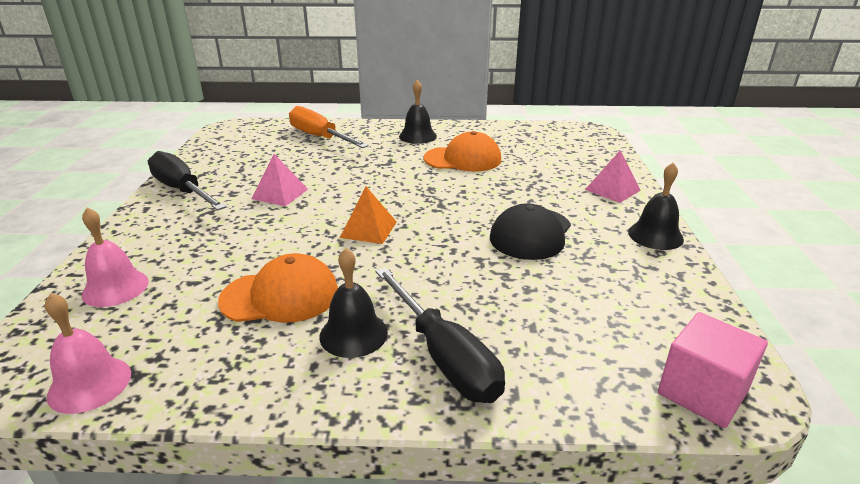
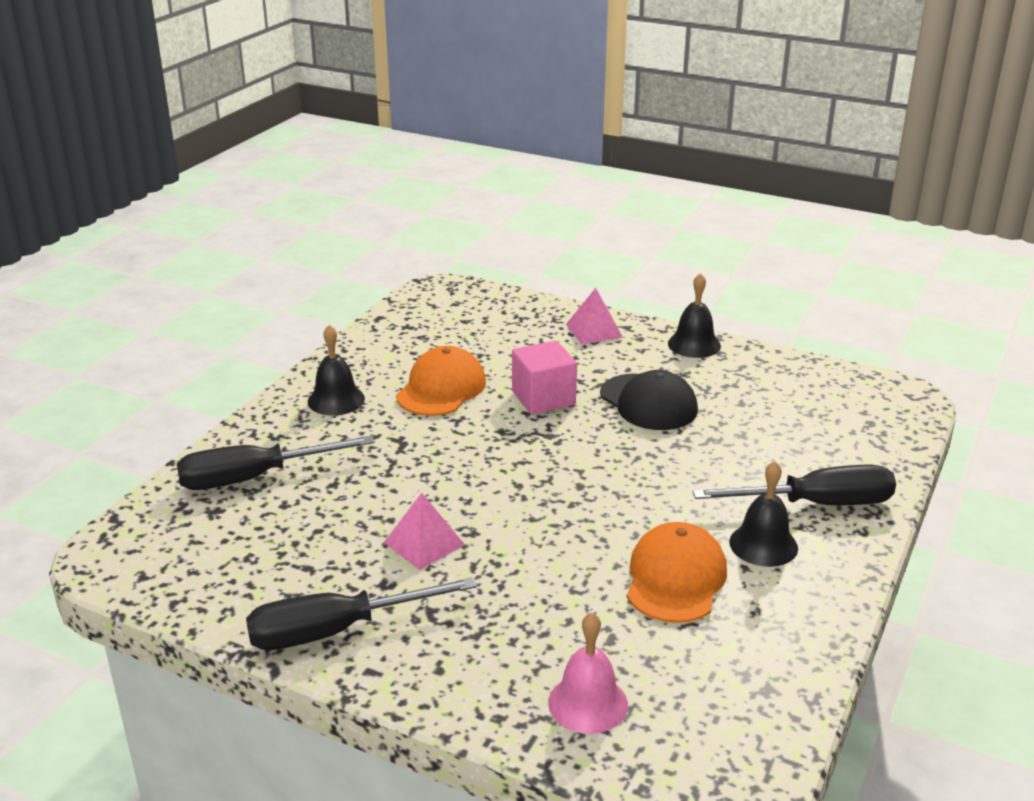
camera: 65 degrees left, 0 degrees up
pink bell [45,293,131,414] -> none
orange screwdriver [289,106,369,148] -> black screwdriver [177,435,375,490]
orange pyramid [340,186,397,244] -> none
pink cube [658,312,768,428] -> pink cube moved to [512,340,577,414]

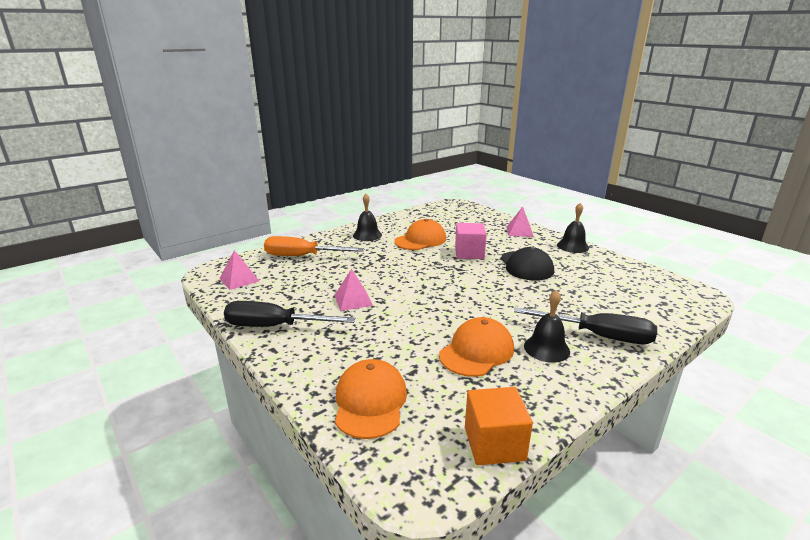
camera: 25 degrees right, 5 degrees down
black screwdriver [177,435,375,490] -> orange screwdriver [264,236,364,256]
pink bell [548,612,628,734] -> orange cap [335,359,407,439]
none -> pink pyramid [220,250,259,290]
none -> orange cube [465,387,533,465]

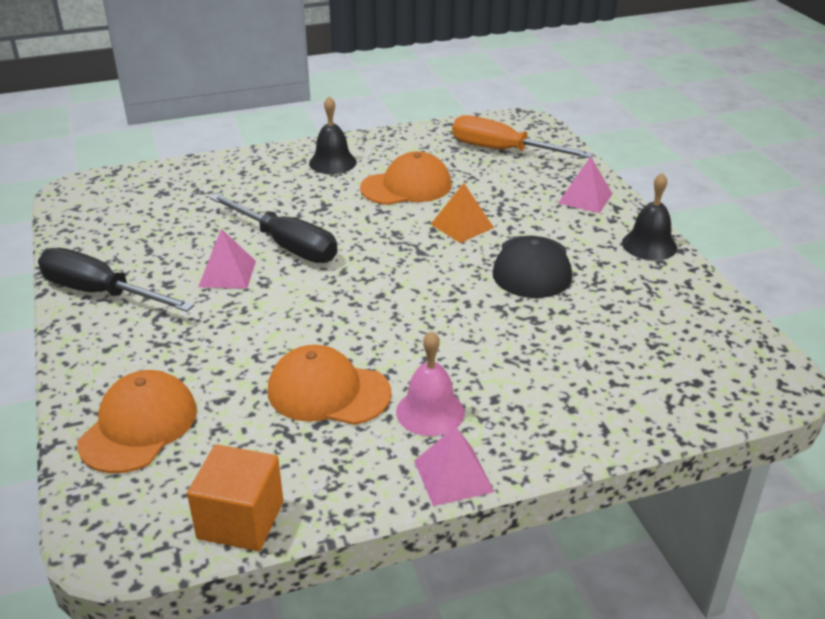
camera: 20 degrees right, 10 degrees up
pink pyramid [220,250,259,290] -> pink pyramid moved to [414,426,494,506]
orange screwdriver [264,236,364,256] -> orange screwdriver moved to [452,115,594,158]
orange cap [439,317,514,377] -> orange cap turned 135 degrees counterclockwise [268,345,392,425]
pink cube [455,223,487,259] -> orange pyramid [431,183,494,243]
black screwdriver [514,307,657,344] -> black screwdriver moved to [209,194,338,263]
black bell [524,290,570,363] -> pink bell [396,331,465,436]

